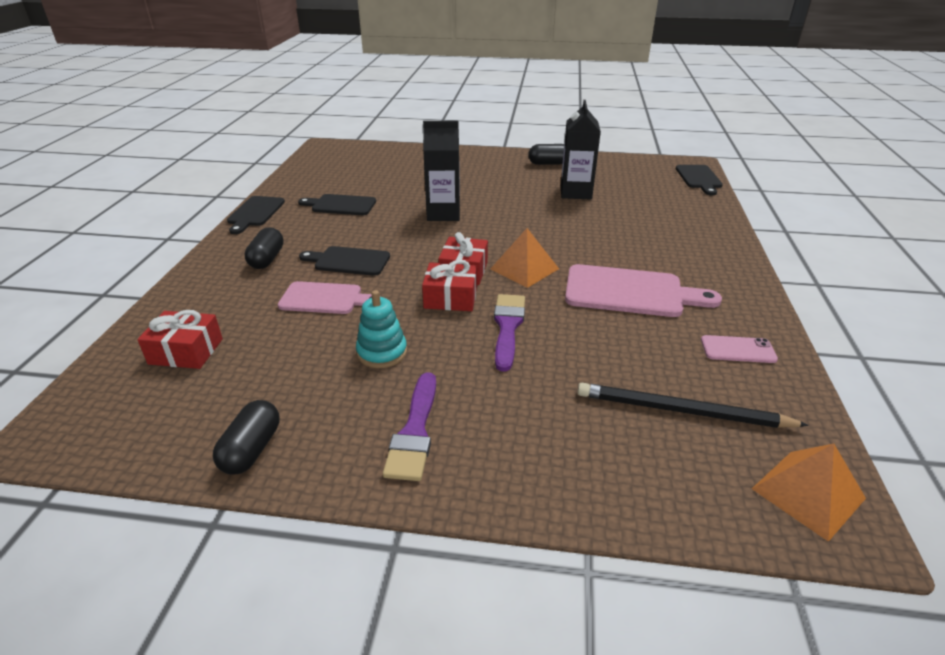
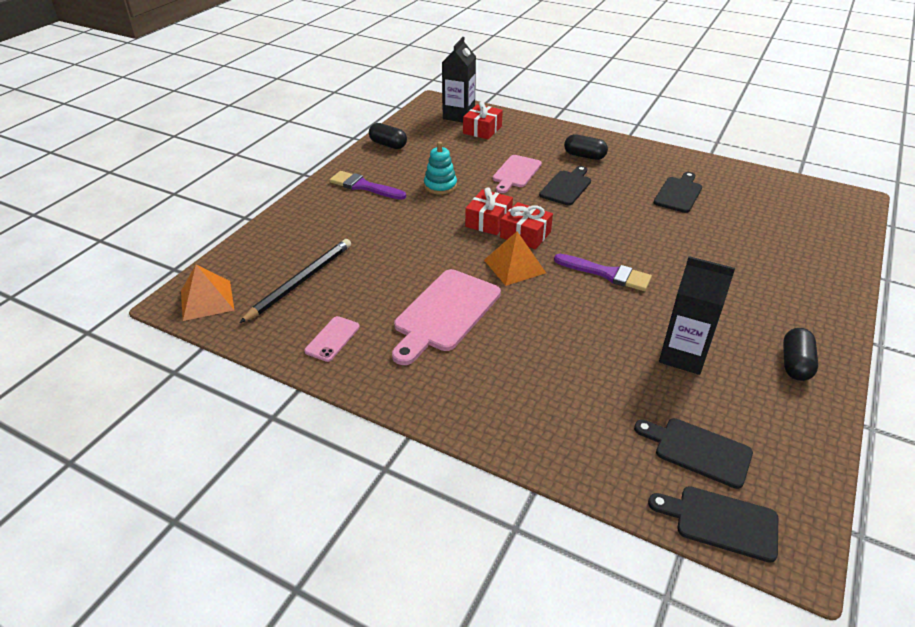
camera: 110 degrees right, 5 degrees up
black cutting board [227,196,285,234] -> black cutting board moved to [634,418,753,489]
black carton [423,121,460,221] -> black carton moved to [442,37,476,122]
purple brush [494,294,525,372] -> purple brush moved to [554,254,652,291]

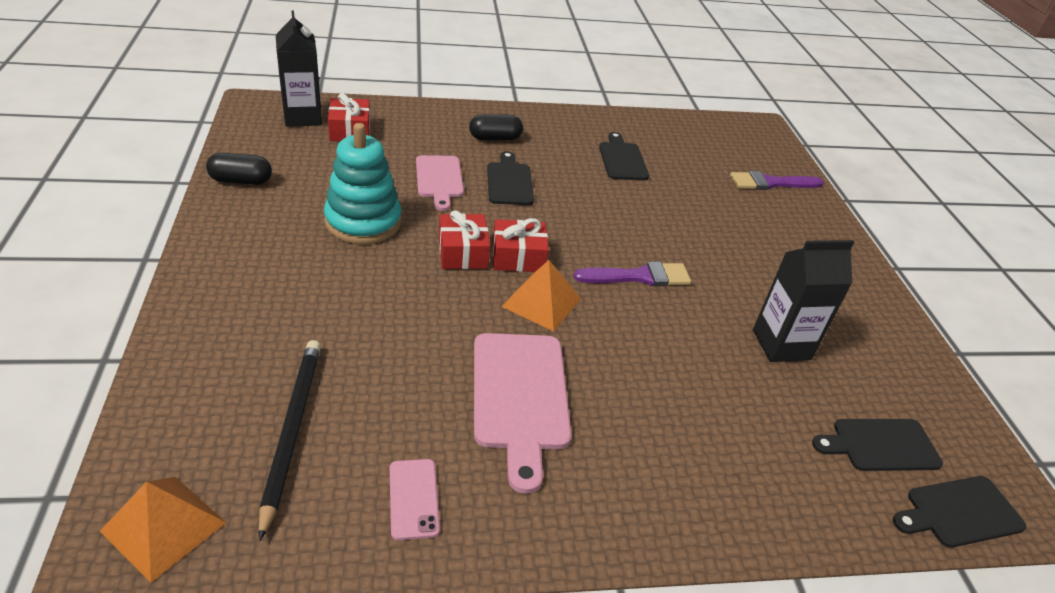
camera: 40 degrees left, 0 degrees up
purple brush [329,171,406,200] -> purple brush moved to [730,171,824,190]
turquoise stacking toy [424,142,457,194] -> turquoise stacking toy [324,123,401,244], size x1.65
black capsule [783,328,818,381] -> none

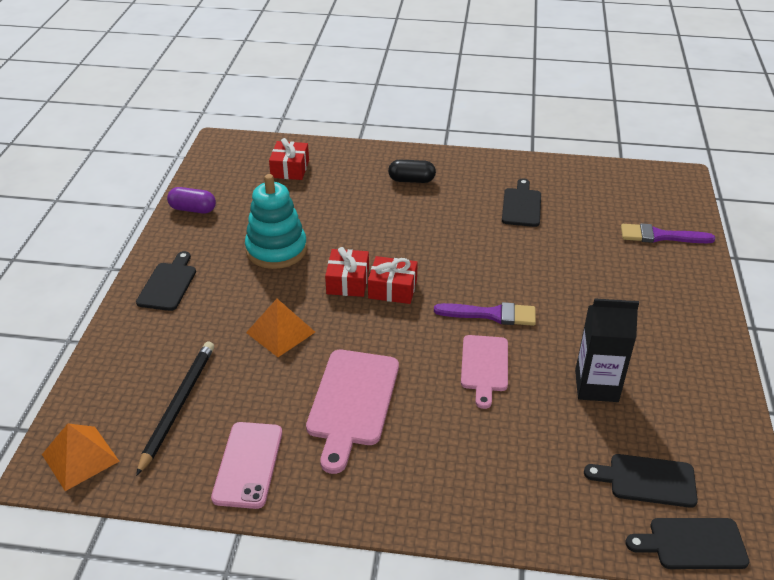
camera: 20 degrees right, 0 degrees up
black capsule [206,153,272,185] -> purple capsule [167,187,216,214]
black carton [276,10,322,127] -> none
pink phone [389,459,440,540] -> pink phone [211,422,282,509], size x1.54
pink cutting board [416,155,464,211] -> pink cutting board moved to [461,335,508,409]
black cutting board [487,151,534,205] -> black cutting board moved to [136,251,196,311]
orange pyramid [501,260,581,332] -> orange pyramid moved to [246,299,315,357]

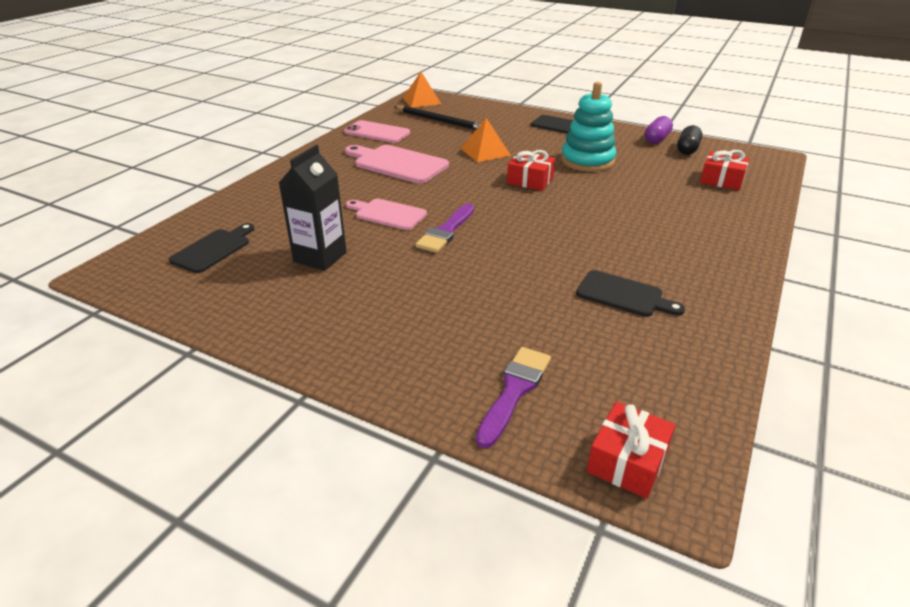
camera: 110 degrees right, 5 degrees down
red gift [368,256,418,304] -> red gift moved to [587,401,676,499]
black capsule [388,160,436,183] -> black capsule moved to [677,125,702,155]
black cutting board [626,518,749,569] -> none

